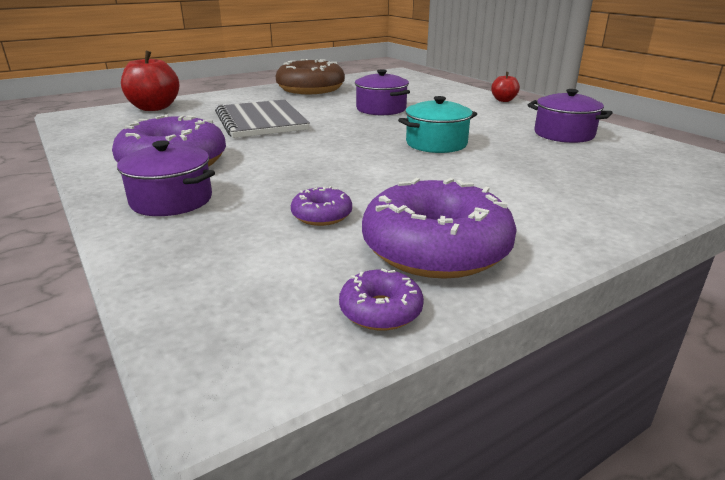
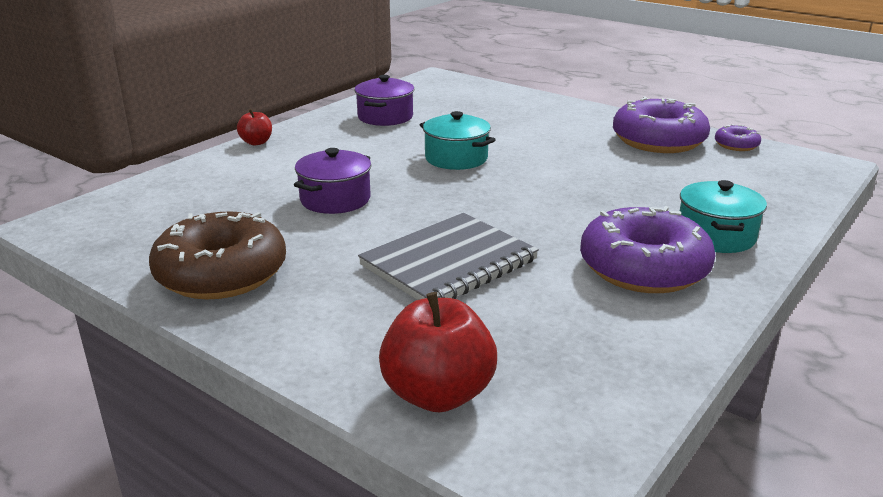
camera: 110 degrees left, 0 degrees up
purple pot [117,140,215,216] -> turquoise pot [680,180,767,253]
purple donut [291,186,352,226] -> none

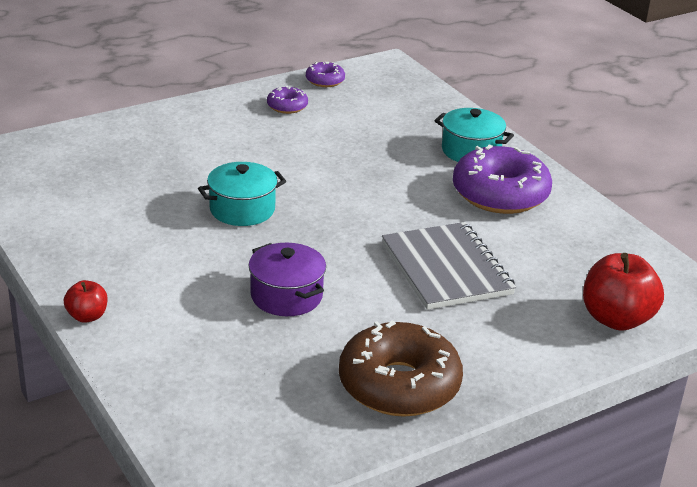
camera: 70 degrees left, 5 degrees up
purple pot [354,75,414,126] -> none
purple donut [613,97,710,153] -> purple donut [267,85,308,114], size x0.46

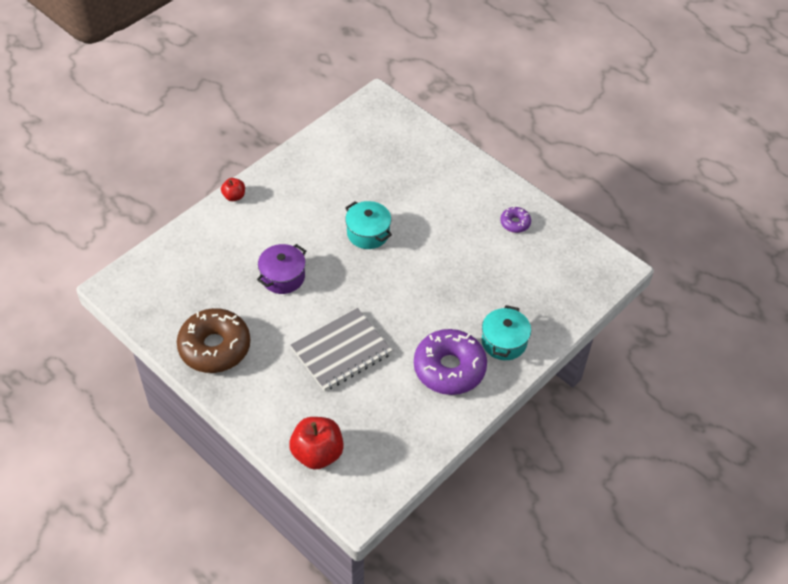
camera: 75 degrees right, 20 degrees up
purple donut [306,62,345,87] -> none

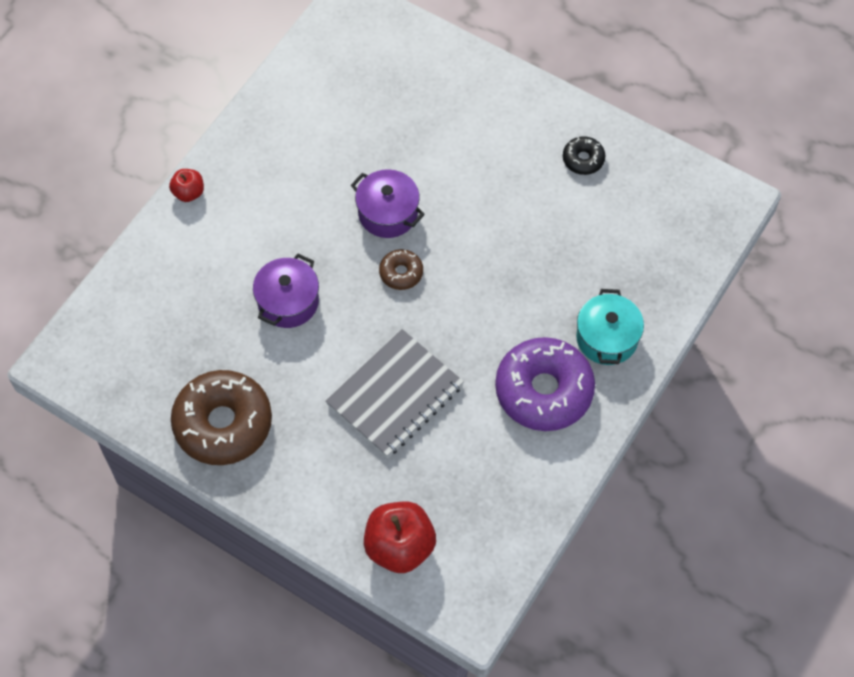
camera: 10 degrees left, 10 degrees up
turquoise pot [345,201,392,249] -> purple pot [351,169,425,238]
purple donut [500,206,531,233] -> black donut [563,136,605,175]
none -> brown donut [379,249,423,290]

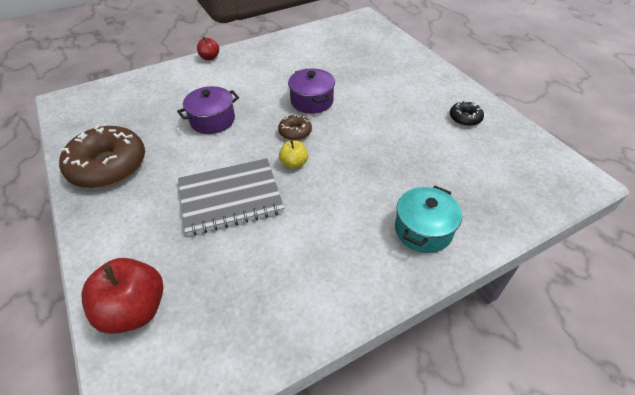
camera: 30 degrees right, 15 degrees down
purple donut [495,337,595,431] -> none
none -> yellow apple [279,140,308,169]

